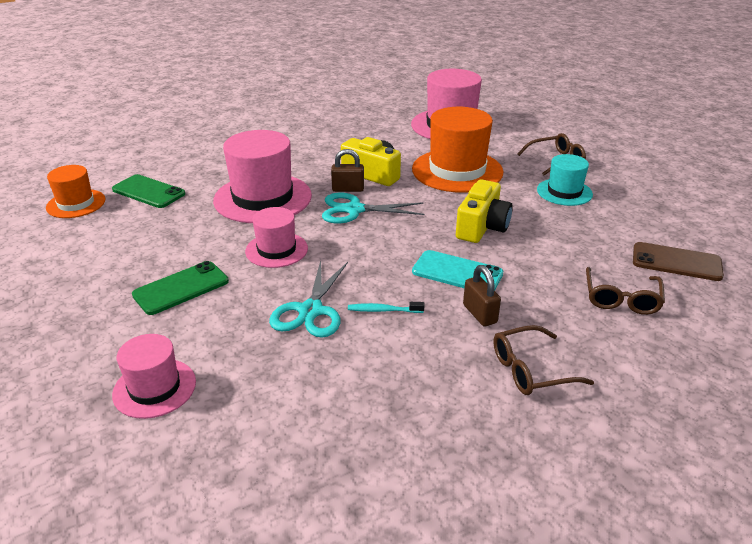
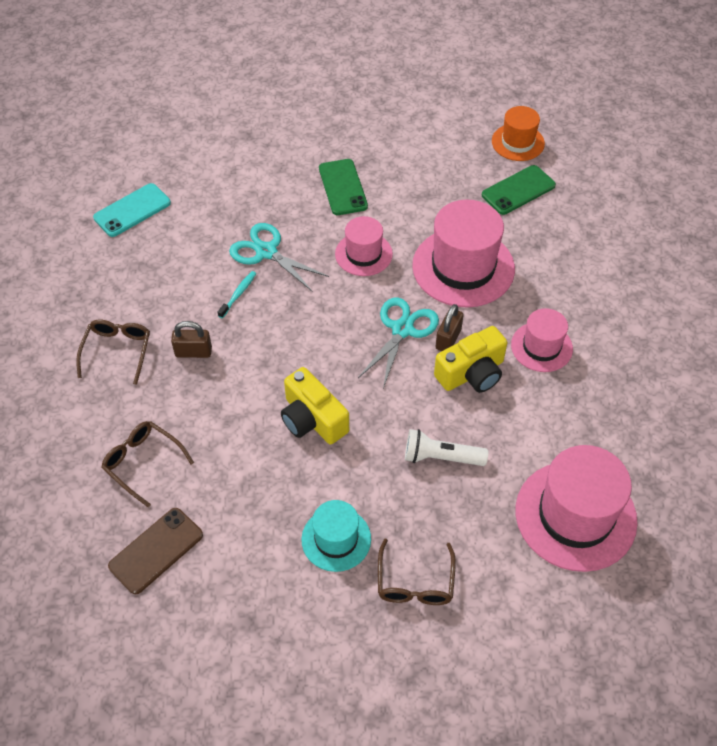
camera: 115 degrees right, 20 degrees up
pink hat [112,334,196,419] -> pink hat moved to [511,308,573,372]
orange hat [412,107,504,193] -> white flashlight [405,429,488,466]
turquoise phone [412,250,503,291] -> turquoise phone moved to [93,183,171,237]

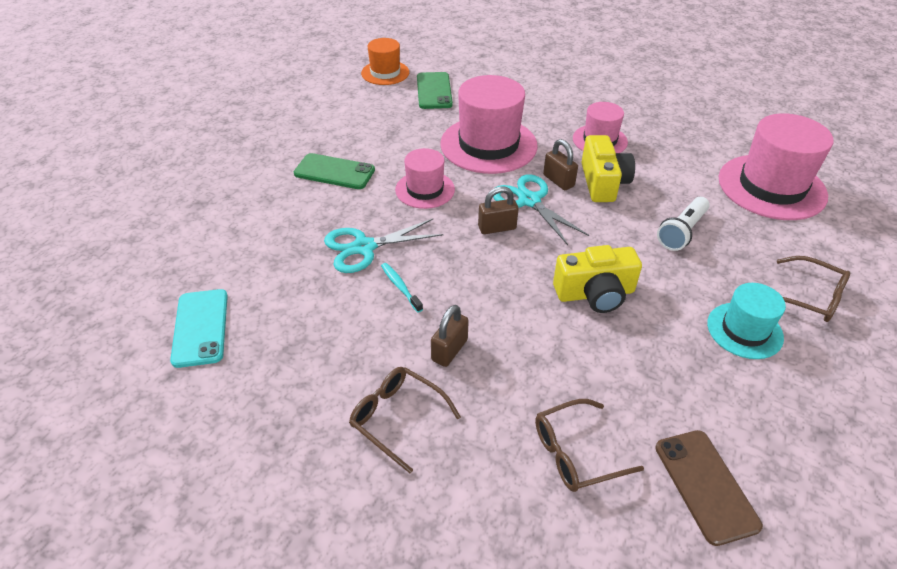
camera: 60 degrees left, 10 degrees down
none -> brown padlock [478,187,518,234]

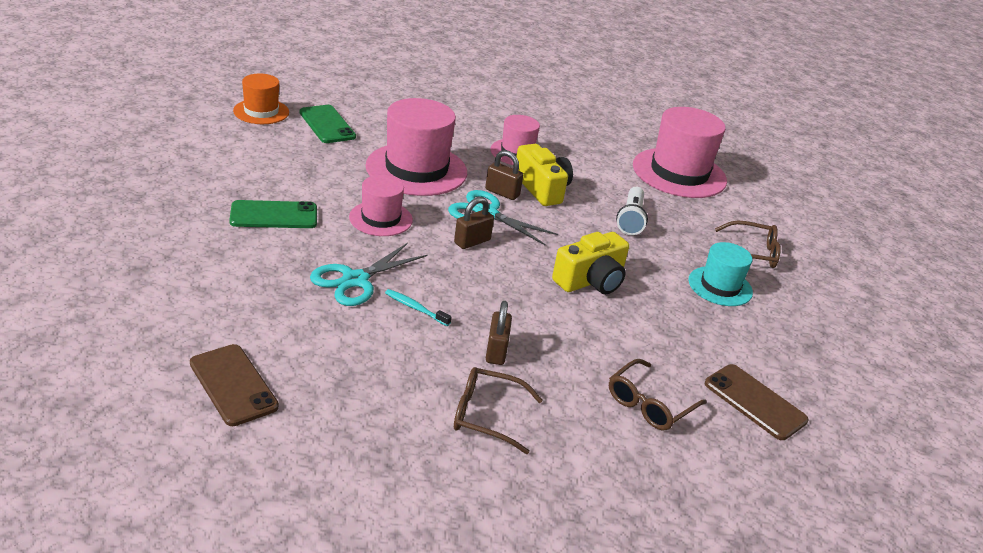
camera: 30 degrees left, 10 degrees down
turquoise phone [170,289,228,368] -> brown phone [190,344,279,426]

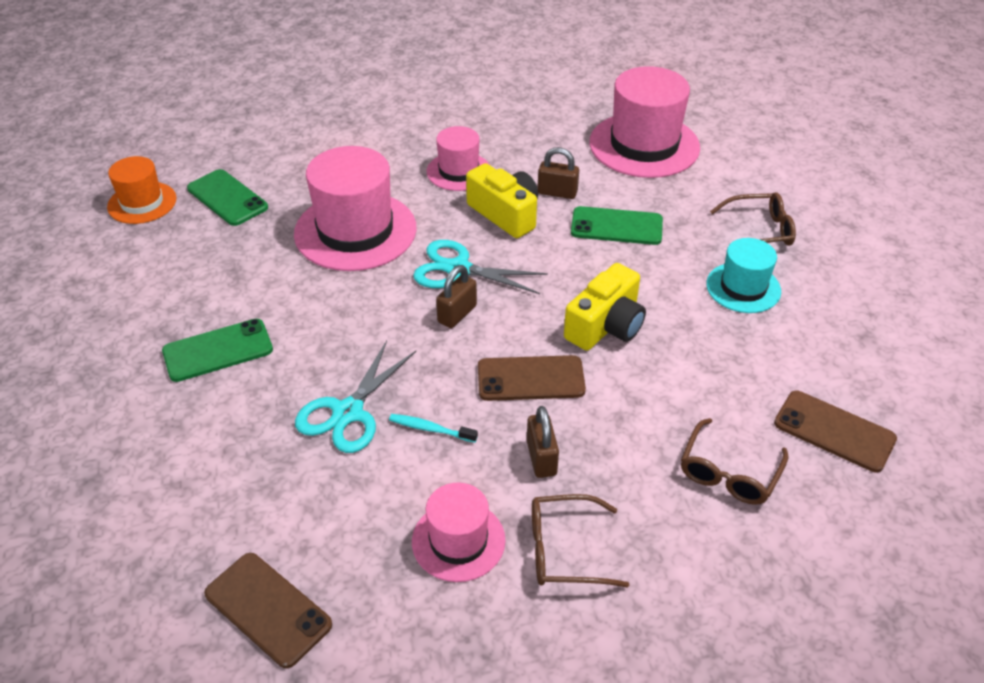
camera: 10 degrees left, 10 degrees up
pink hat [349,175,413,236] -> pink hat moved to [412,483,506,582]
brown padlock [485,150,523,200] -> brown padlock moved to [538,147,579,199]
white flashlight [616,187,648,235] -> green phone [571,206,663,245]
none -> brown phone [478,355,586,401]

